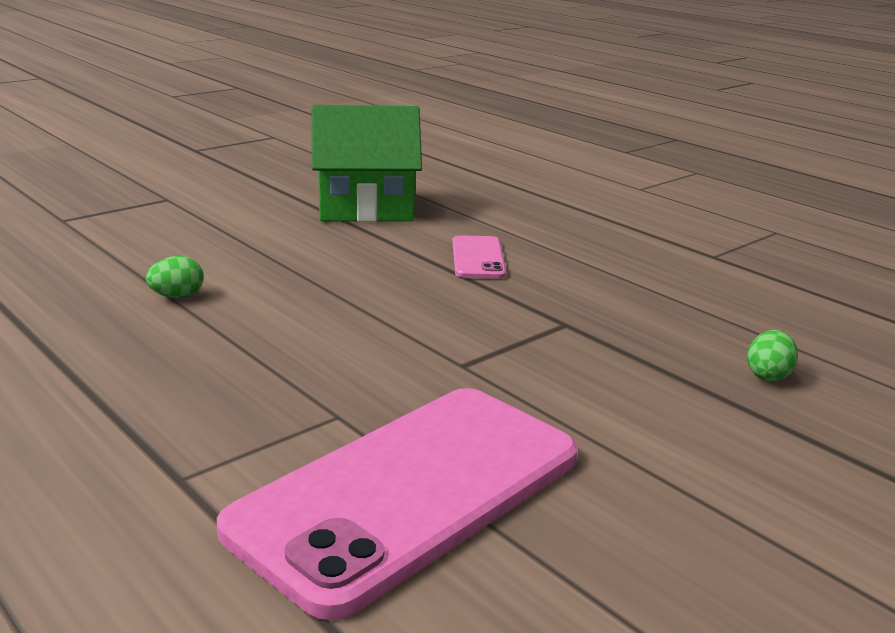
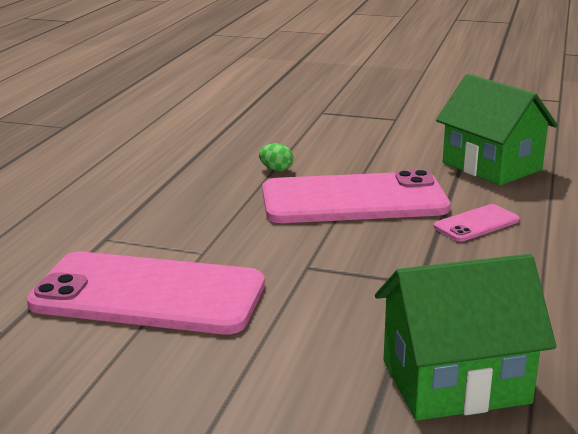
camera: 60 degrees right, 0 degrees up
green egg [747,330,798,381] -> green house [375,254,556,421]
none -> pink phone [262,170,450,223]

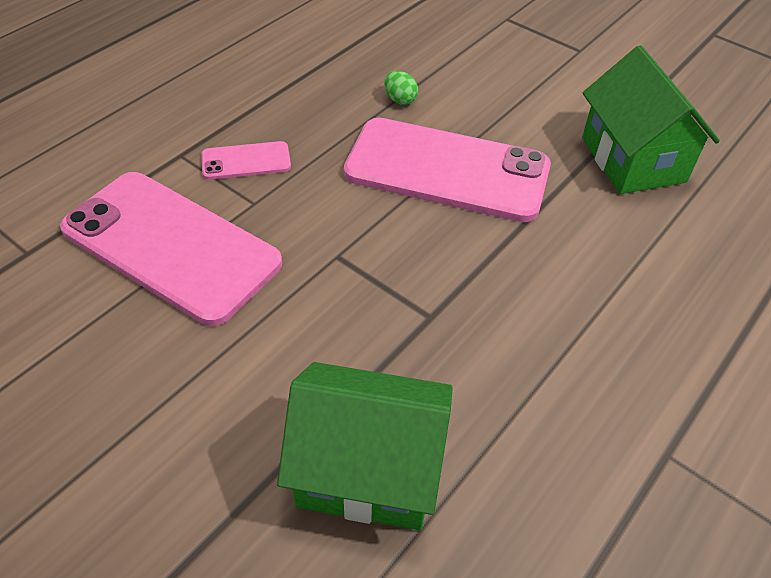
camera: 20 degrees right, 25 degrees up
pink phone [434,204,520,241] -> pink phone moved to [201,141,291,180]

